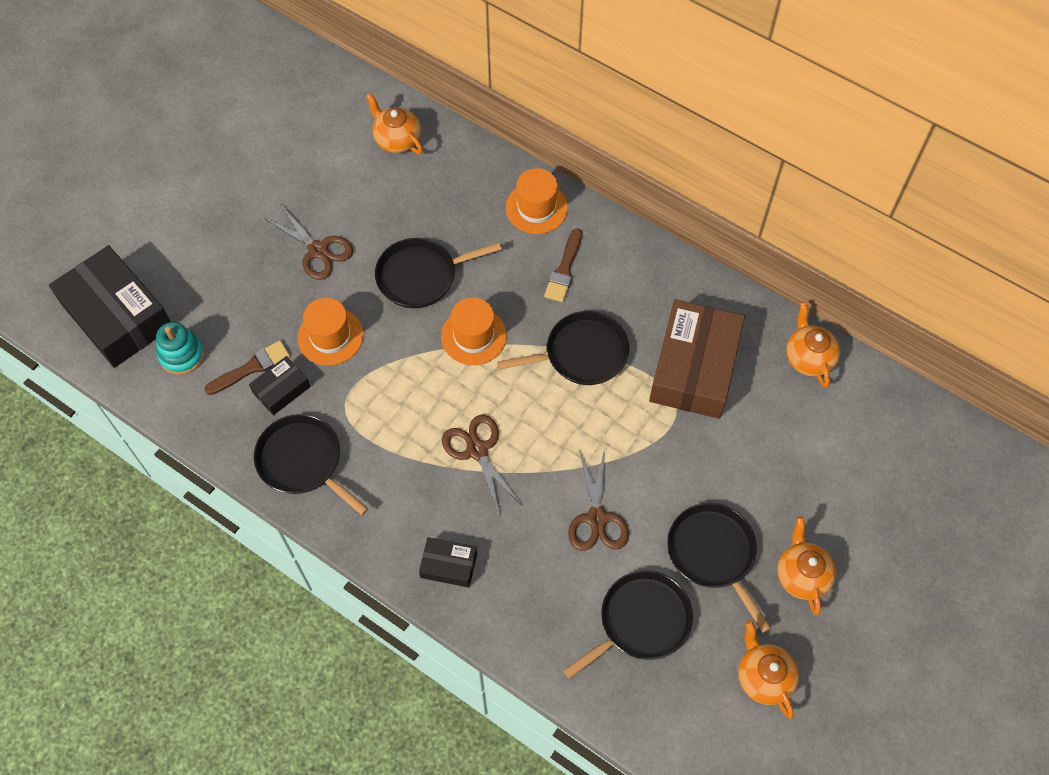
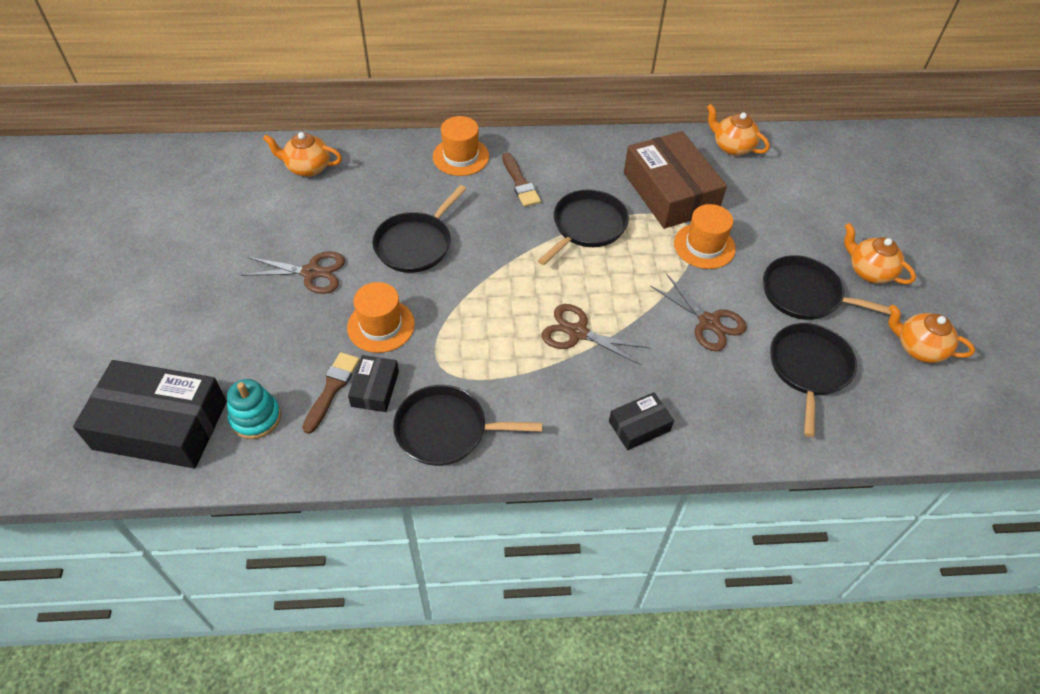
camera: 40 degrees left, 10 degrees down
orange hat [441,297,507,365] -> orange hat moved to [674,204,736,269]

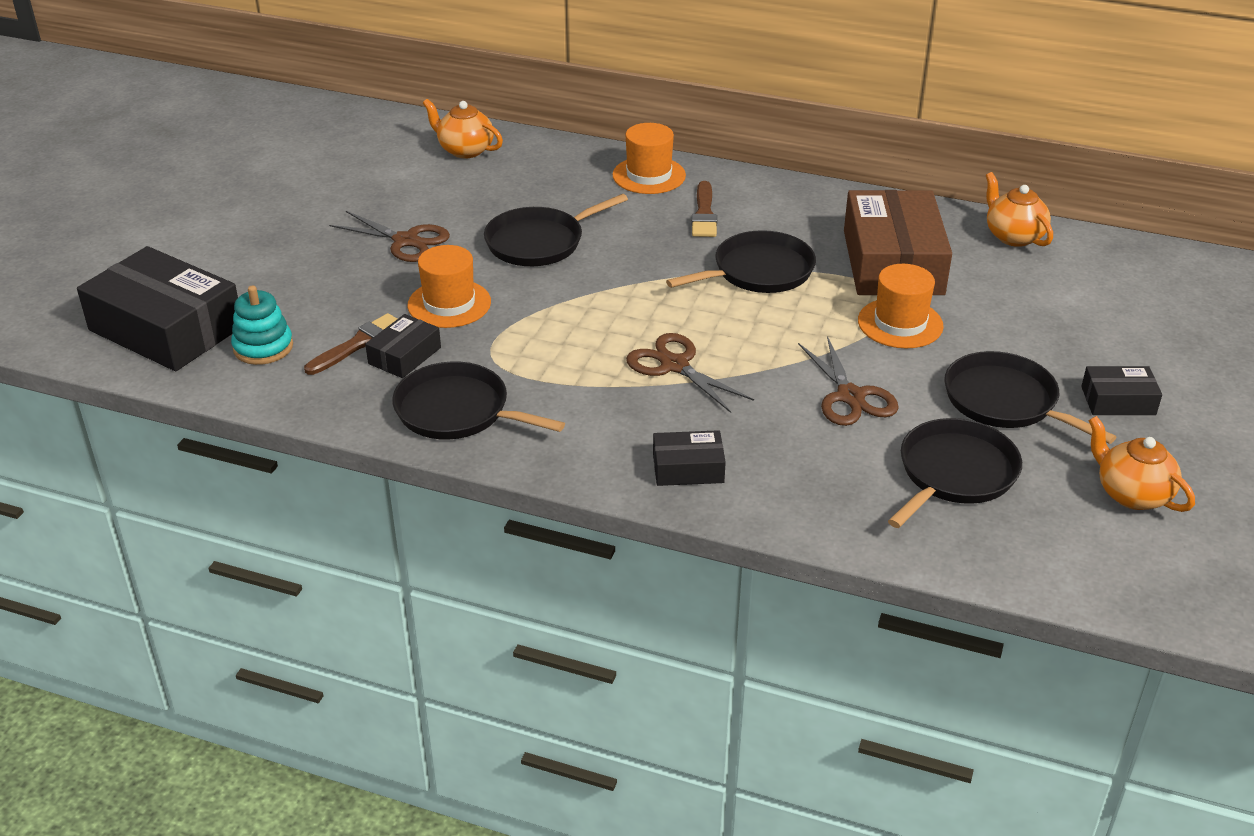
camera: 25 degrees right, 15 degrees down
orange teapot [844,223,916,284] -> black box [1081,366,1162,415]

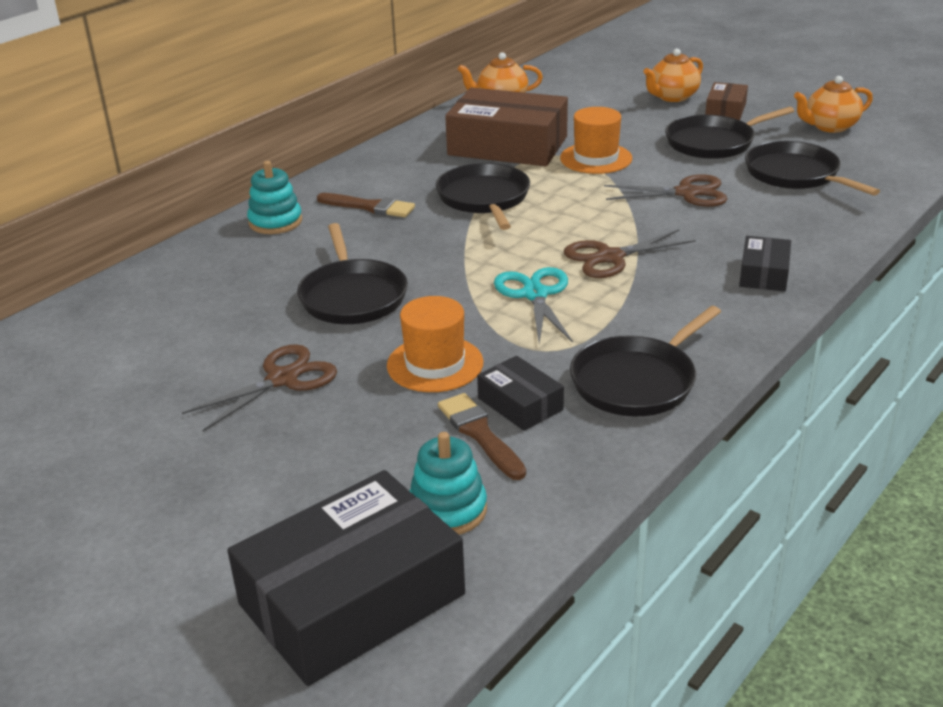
camera: 70 degrees left, 5 degrees down
orange teapot [423,99,503,158] -> orange teapot moved to [643,49,703,102]
orange hat [613,123,686,194] -> turquoise stacking toy [247,161,302,234]
black box [1081,366,1162,415] -> brown box [705,82,748,120]
none -> turquoise scissors [494,267,573,343]

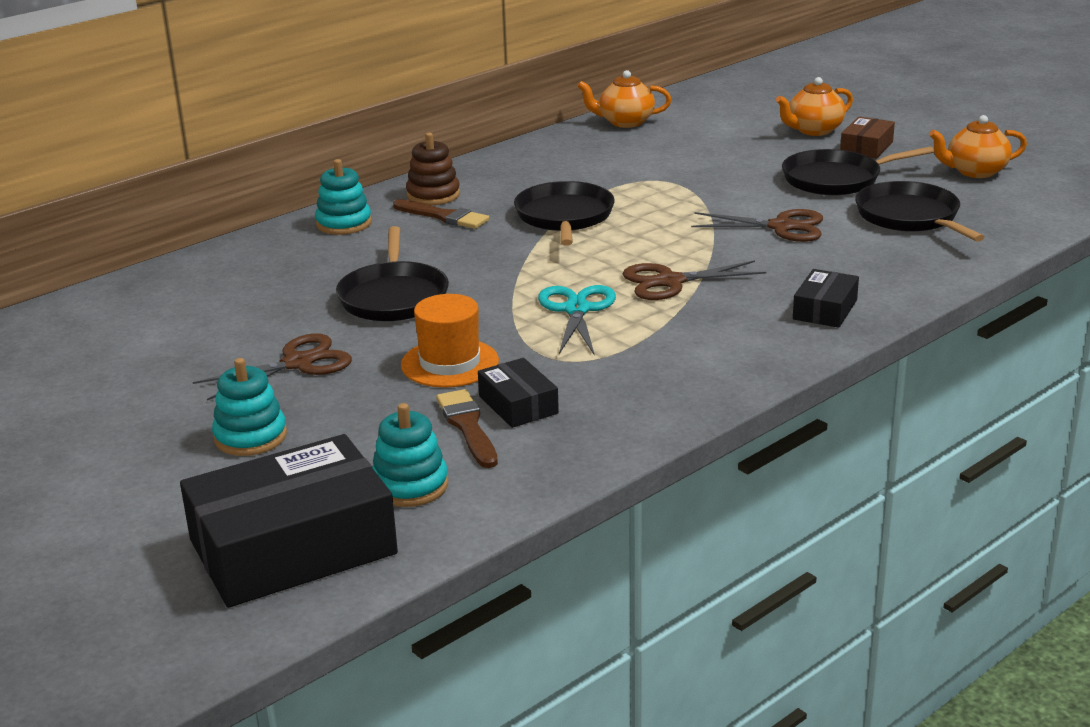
camera: 10 degrees right, 5 degrees down
brown box [445,88,568,166] -> none
orange hat [560,107,632,174] -> none
black pan [570,306,721,416] -> none
none -> turquoise stacking toy [212,358,287,456]
none -> brown stacking toy [406,133,460,205]

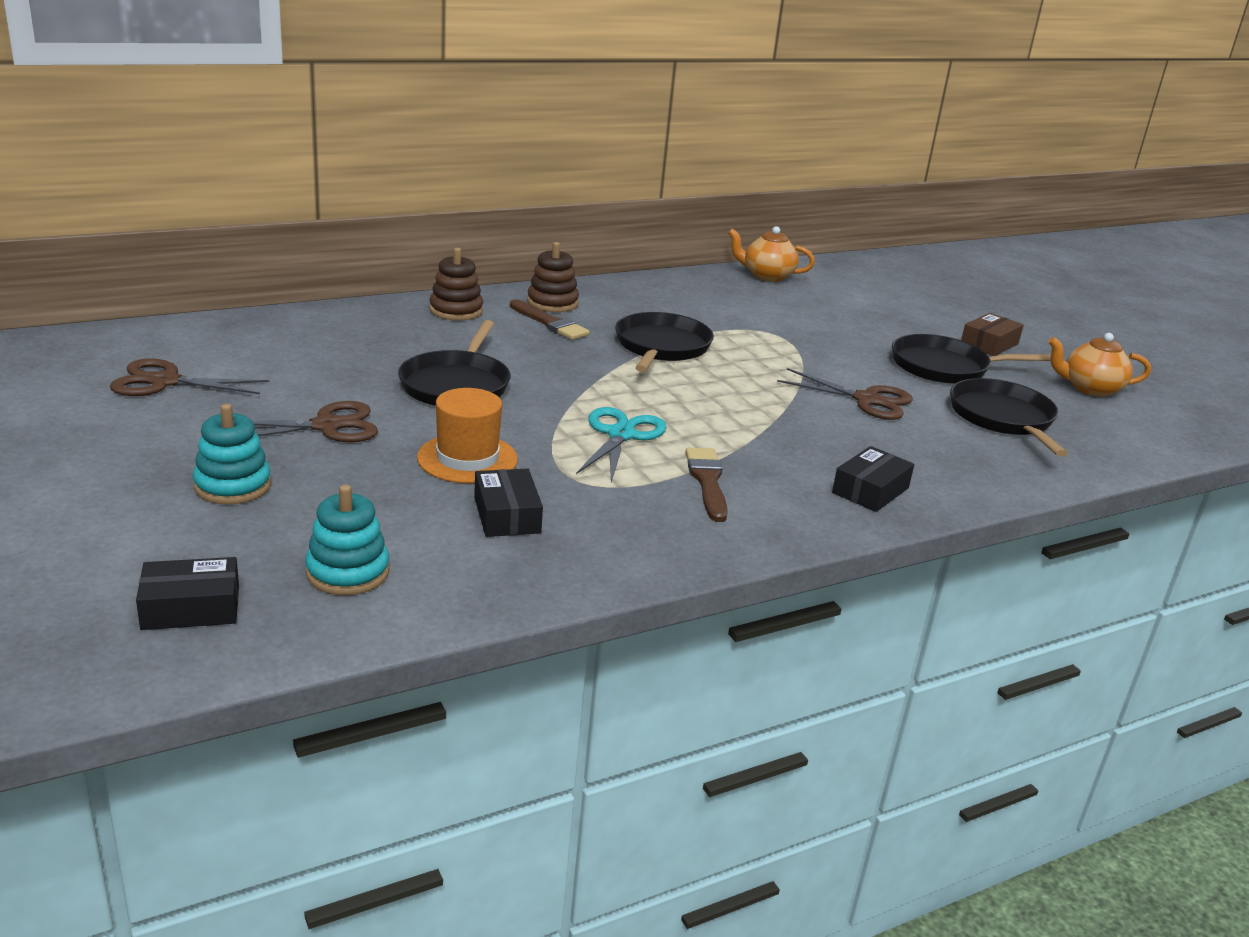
camera: 10 degrees right, 0 degrees up
black box [180,434,398,608] -> black box [136,557,239,630], size x0.48
turquoise stacking toy [315,159,372,235] -> brown stacking toy [429,248,483,320]
brown brush [436,389,498,468] -> brown brush moved to [685,448,728,522]
brown scissors [623,260,766,300] -> brown scissors moved to [110,358,269,396]
orange teapot [776,77,853,136] -> none

